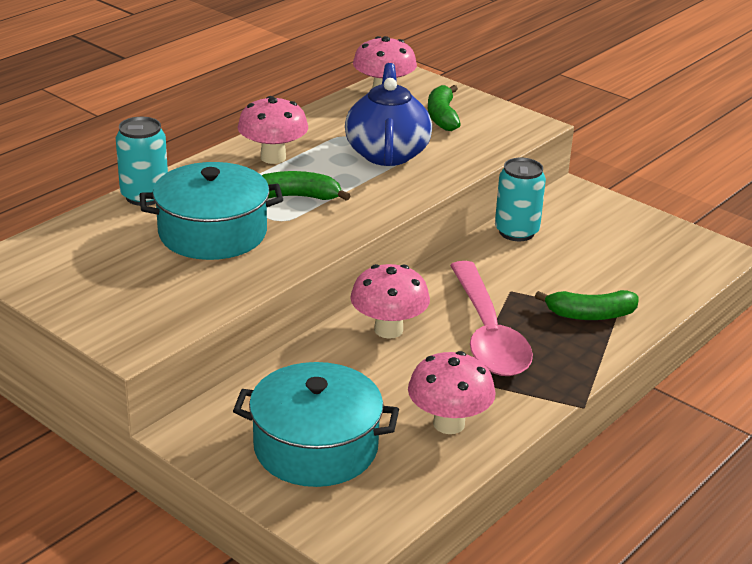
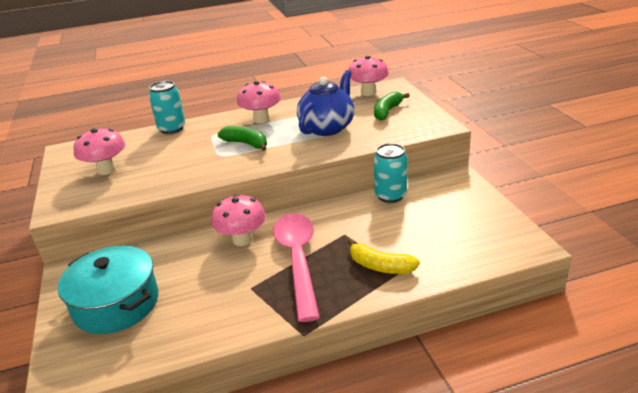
camera: 35 degrees right, 0 degrees up
turquoise pot [139,162,283,260] -> none
pink mushroom [408,351,496,434] -> pink mushroom moved to [73,128,125,175]
pink spoon [450,261,533,376] -> pink spoon turned 150 degrees clockwise [273,213,320,322]
green banana [535,290,639,320] -> yellow banana [347,239,420,274]

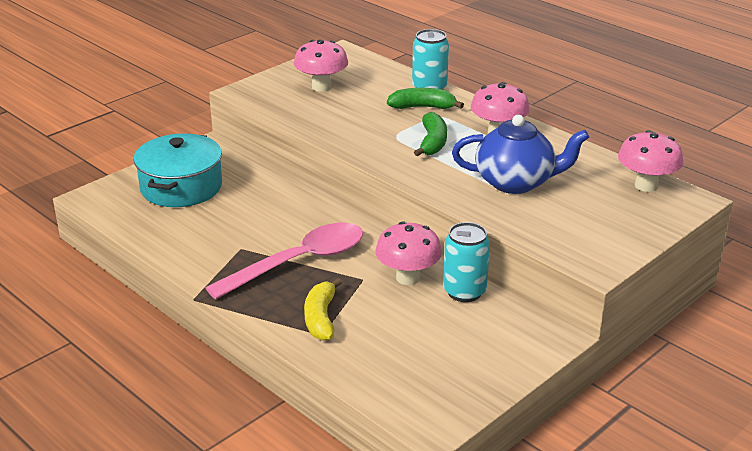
camera: 60 degrees right, 0 degrees up
pink mushroom [211,194,266,246] -> pink mushroom moved to [375,221,442,285]
green banana [374,91,410,121] -> green banana moved to [387,88,464,109]

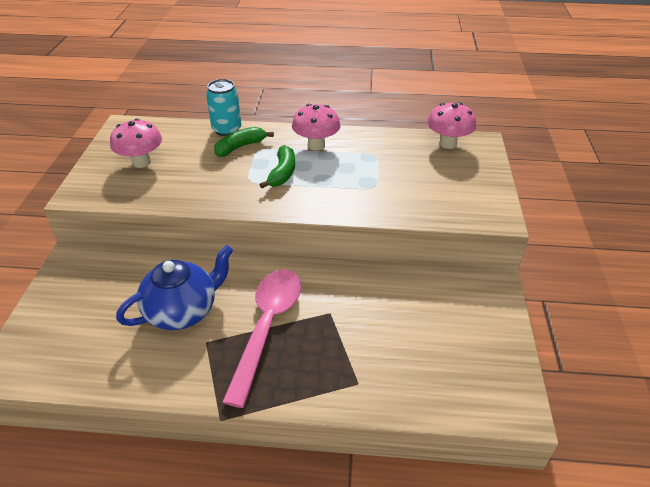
camera: 40 degrees left, 10 degrees up
turquoise pot [134,133,222,207] -> none
yellow banana [304,278,342,341] -> none
pink mushroom [375,221,442,285] -> none
green banana [414,112,447,156] -> green banana turned 45 degrees clockwise [260,145,295,189]
turquoise can [443,222,490,302] -> none
blue teapot [452,115,589,194] -> blue teapot moved to [116,245,233,330]

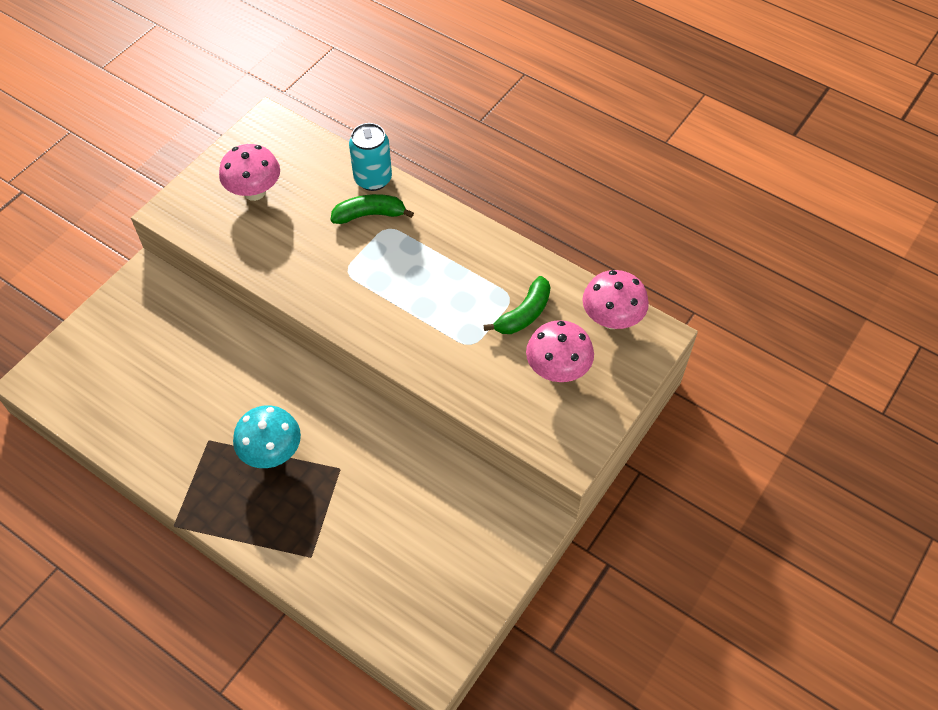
camera: 30 degrees right, 15 degrees up
blue teapot [116,245,233,330] -> none
pink spoon [222,269,301,408] -> turquoise mushroom [233,405,301,468]
green banana [260,145,295,189] -> green banana moved to [484,276,551,334]
pink mushroom [292,104,340,151] -> pink mushroom moved to [526,320,594,382]

